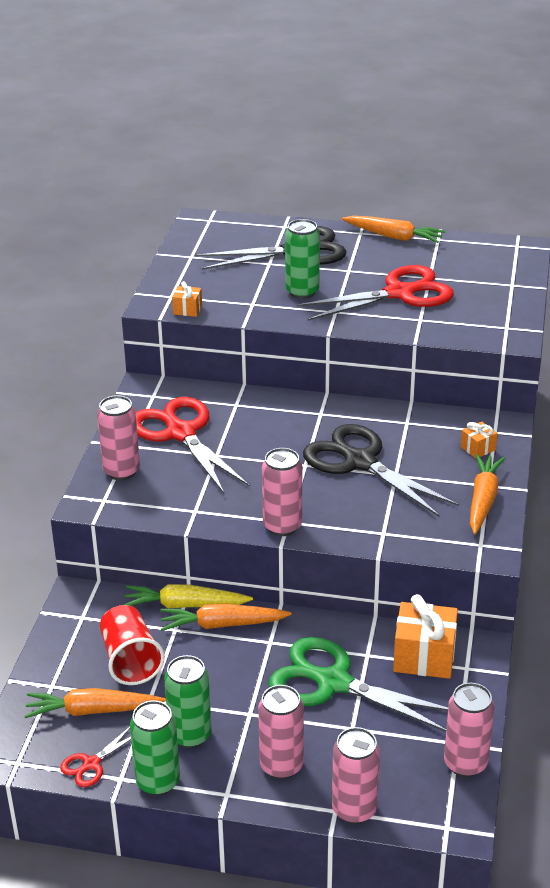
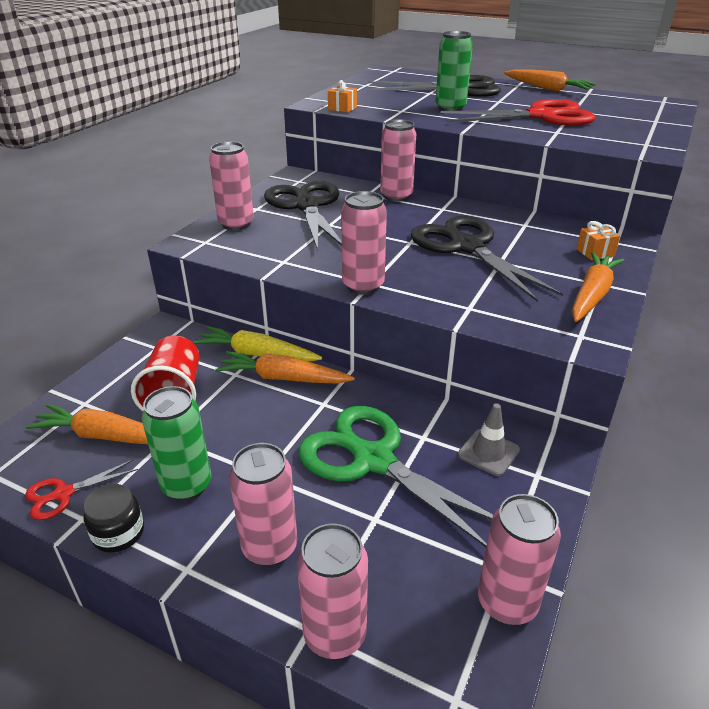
camera: 15 degrees right, 0 degrees up
green can [130,701,180,796] -> black jar [83,484,144,553]
red scissors [136,397,249,493] -> black scissors [264,181,342,250]
orange gift [393,594,458,679] -> grey traffic cone [458,403,520,476]
none -> pink can [380,119,416,202]

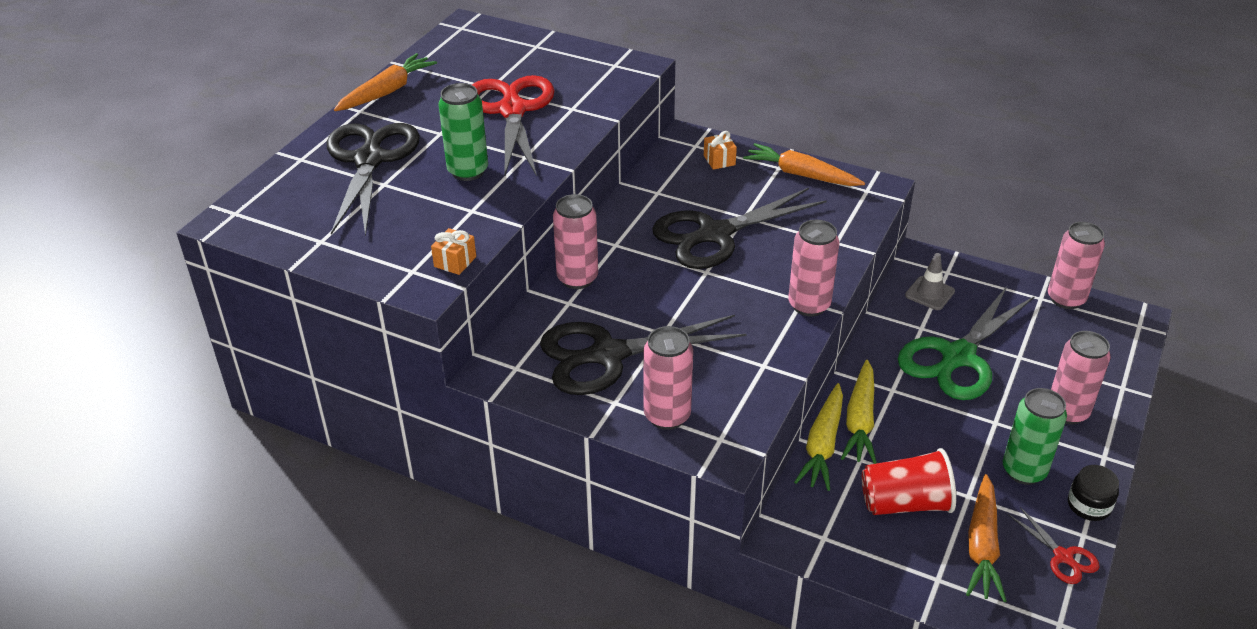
camera: 90 degrees left, 5 degrees up
orange carrot [215,351,355,384] -> yellow carrot [841,360,877,464]
pink can [297,523,368,659] -> none

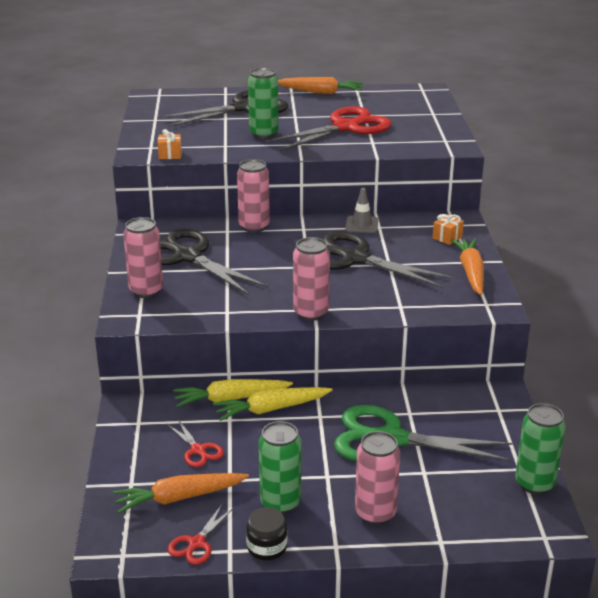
camera: 60 degrees right, 10 degrees down
red cup [862,448,956,515] -> red scissors [167,418,224,467]
grey traffic cone [905,253,955,310] -> grey traffic cone moved to [345,188,378,233]
pink can [1048,222,1105,309] -> green can [515,403,566,495]

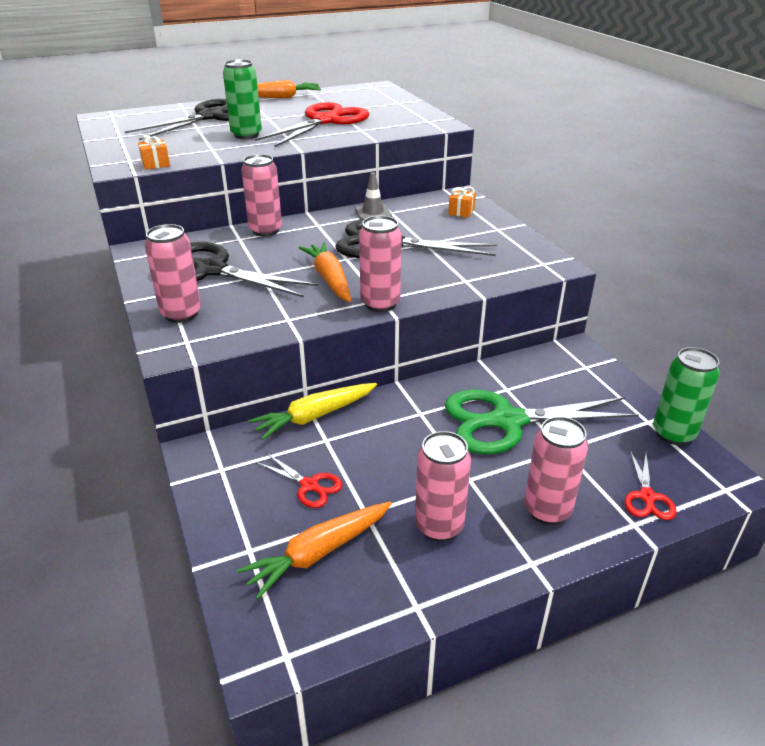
camera: 20 degrees left, 5 degrees up
red scissors [167,503,235,565] -> red scissors moved to [624,450,677,520]
yellow carrot [213,387,332,421] -> none
black jar [246,507,287,560] -> none
green can [259,421,301,514] -> pink can [415,431,471,541]
orange carrot [451,239,484,295] -> orange carrot moved to [299,242,351,302]

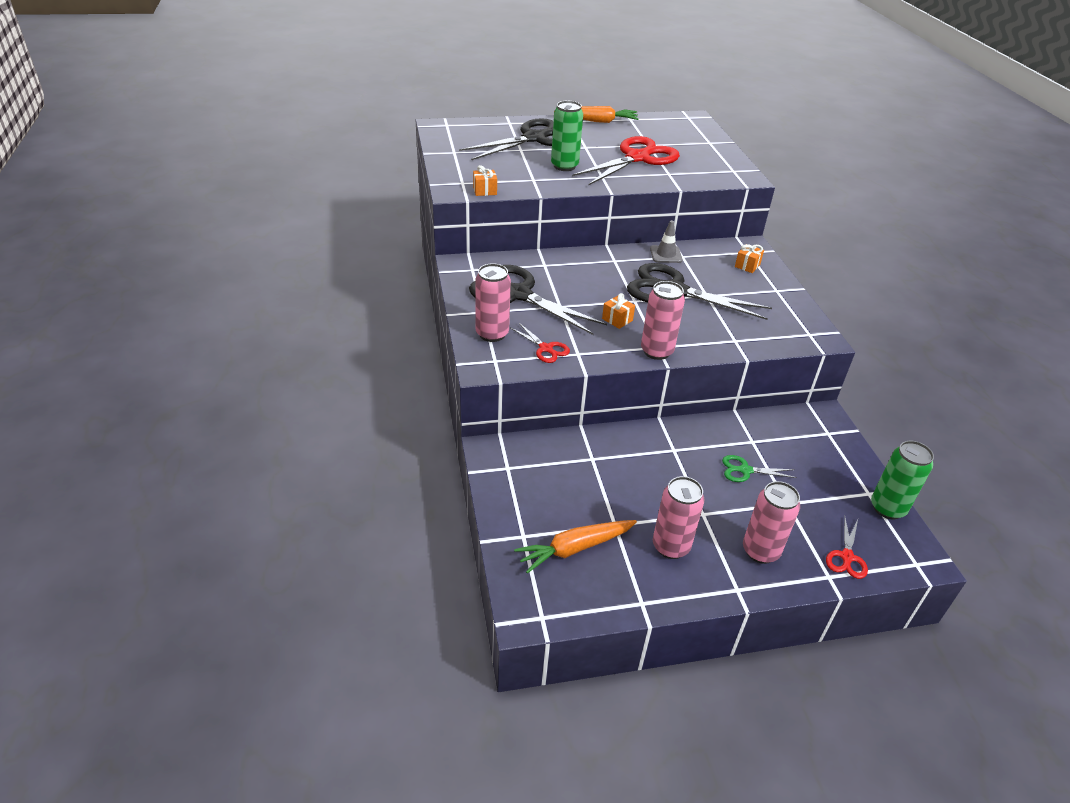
camera: 10 degrees right, 5 degrees up
pink can [242,154,282,236] -> none
yellow carrot [249,383,377,440] -> none
red scissors [256,453,342,508] -> red scissors moved to [511,323,570,363]
orange carrot [299,242,351,302] -> orange gift [602,293,635,329]
green scissors [445,389,639,454] -> green scissors [722,455,797,482], size x0.45

